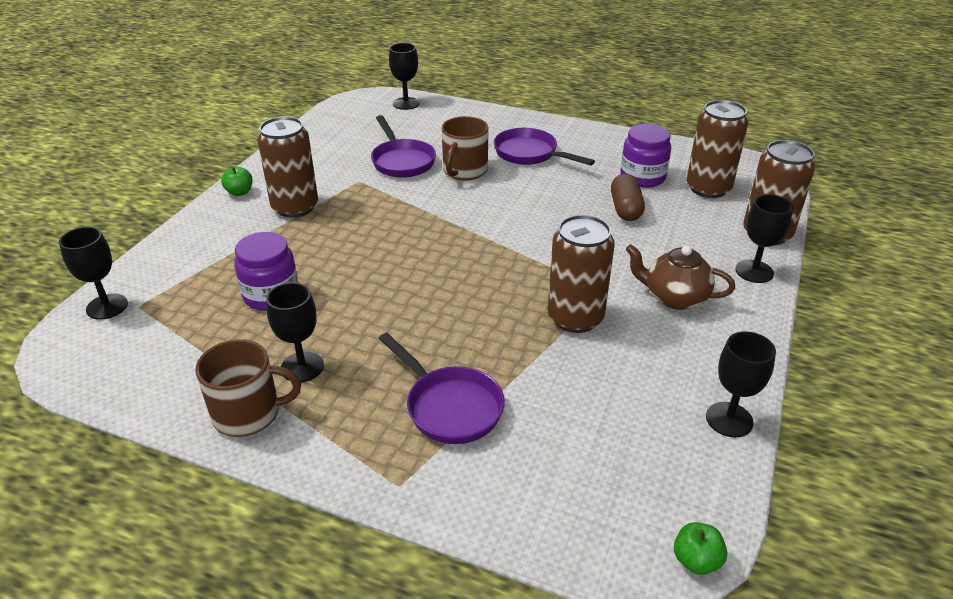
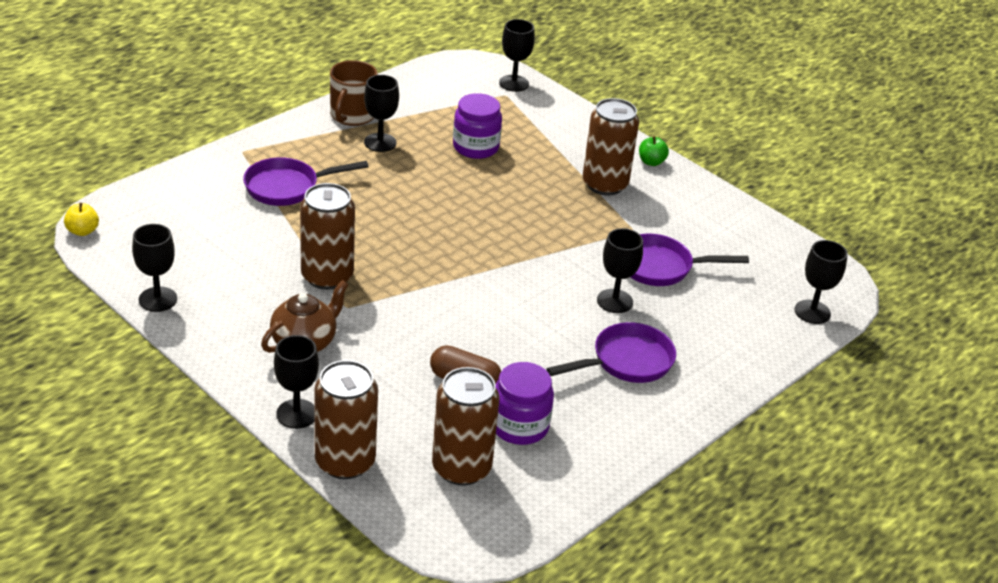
camera: 110 degrees right, 0 degrees up
brown mug [442,116,489,180] -> black goblet [597,228,643,313]
green apple [674,522,727,575] -> yellow apple [64,203,99,236]

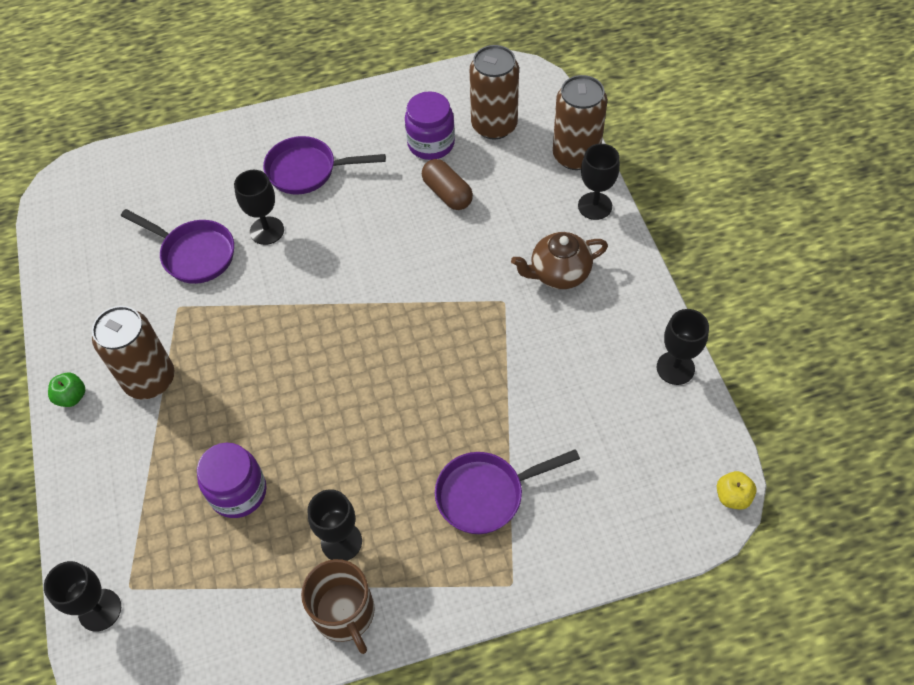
camera: 145 degrees left, 20 degrees up
purple pan [243,157,369,206] -> purple pan turned 150 degrees clockwise [435,449,580,534]
brown can [300,183,355,290] -> none
brown mug [330,60,378,126] -> brown mug turned 105 degrees clockwise [301,559,375,654]
black goblet [795,240,848,324] -> none

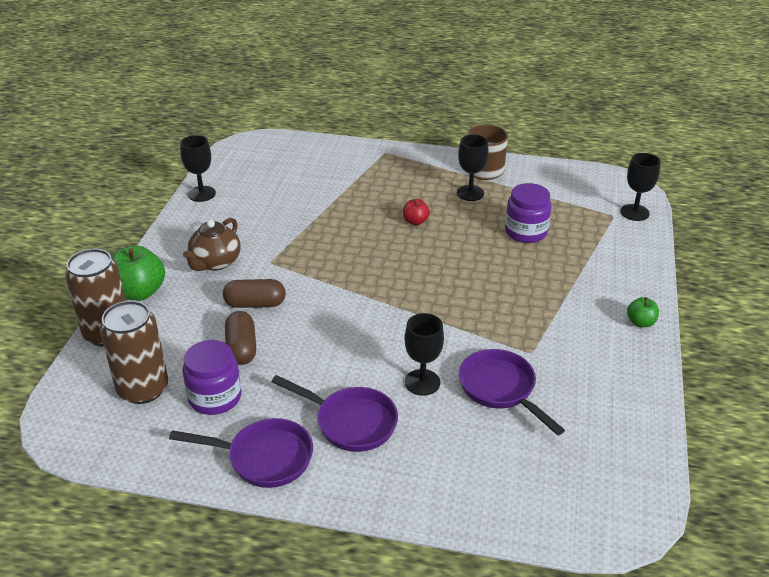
camera: 155 degrees left, 20 degrees down
brown can [92,306,175,399] -> none
purple pan [435,449,580,534] -> purple pan moved to [169,418,313,488]
brown teapot [511,232,608,289] -> brown teapot turned 105 degrees clockwise [183,218,240,271]
black goblet [578,144,620,220] -> green apple [111,245,165,301]
yellow apple [717,471,757,510] -> none
none -> brown capsule [223,279,286,308]
none -> red apple [403,199,430,225]

